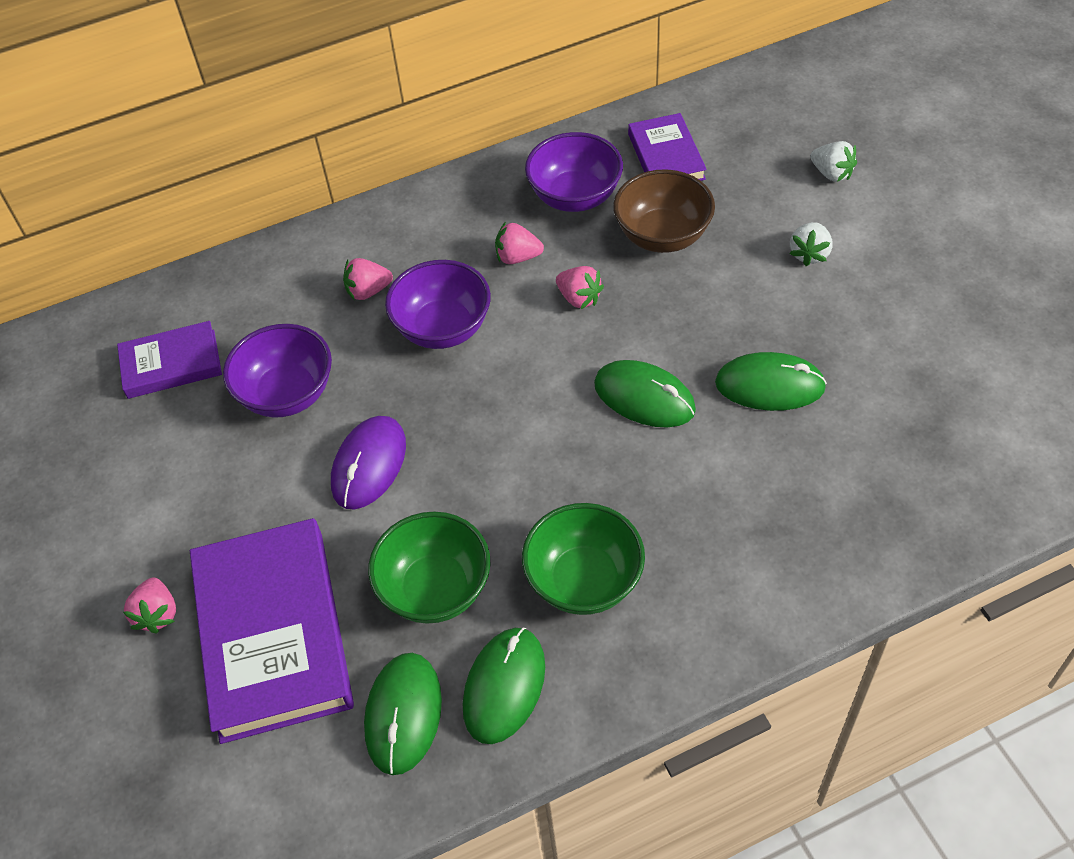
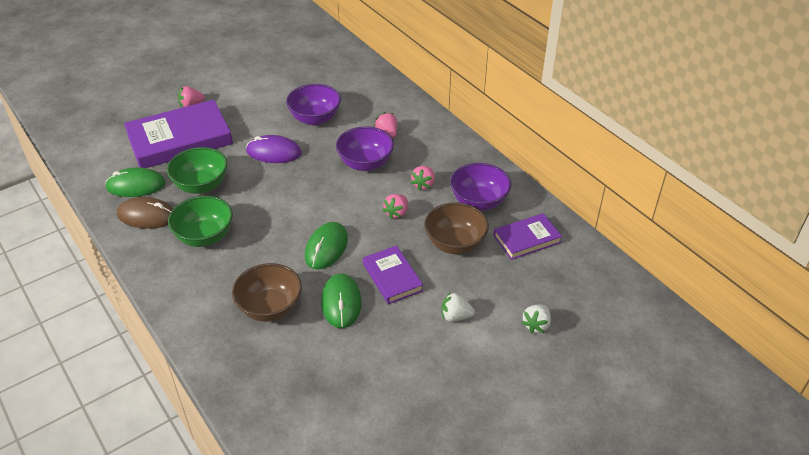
camera: 75 degrees right, 10 degrees down
purple book [117,321,222,399] -> purple book moved to [363,245,423,304]
green mouse [463,628,545,744] -> brown mouse [117,197,174,229]
pink strawberry [495,222,544,264] -> pink strawberry turned 150 degrees counterclockwise [410,166,435,191]
none -> brown bowl [232,263,302,322]

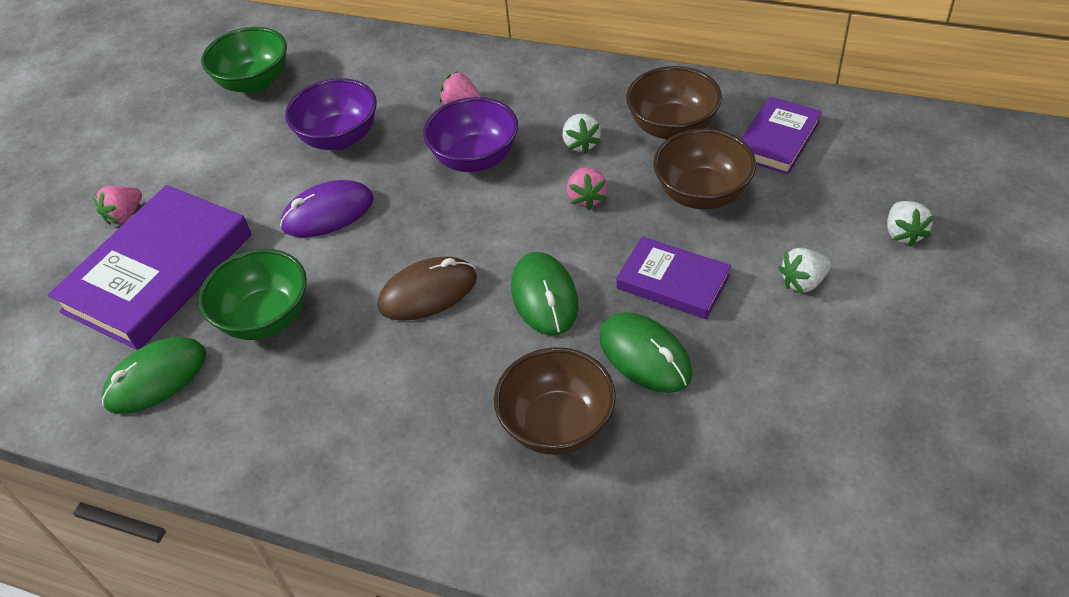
camera: 30 degrees left, 5 degrees up
brown mouse [117,197,174,229] -> brown mouse moved to [378,256,477,321]
green bowl [168,196,233,247] -> green bowl moved to [201,27,287,94]
pink strawberry [410,166,435,191] -> white strawberry [562,114,601,154]
purple bowl [450,163,511,211] -> brown bowl [626,66,722,139]

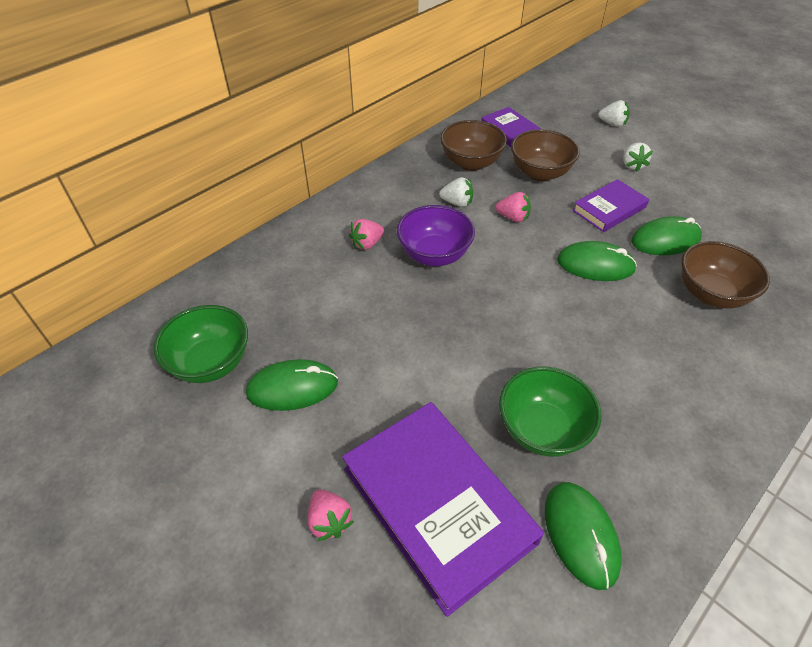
camera: 70 degrees left, 0 degrees up
purple mouse [280,180,374,237] -> none
purple bowl [285,78,377,150] -> none
brown mouse [378,256,477,321] -> none
none -> green mouse [246,359,338,411]

